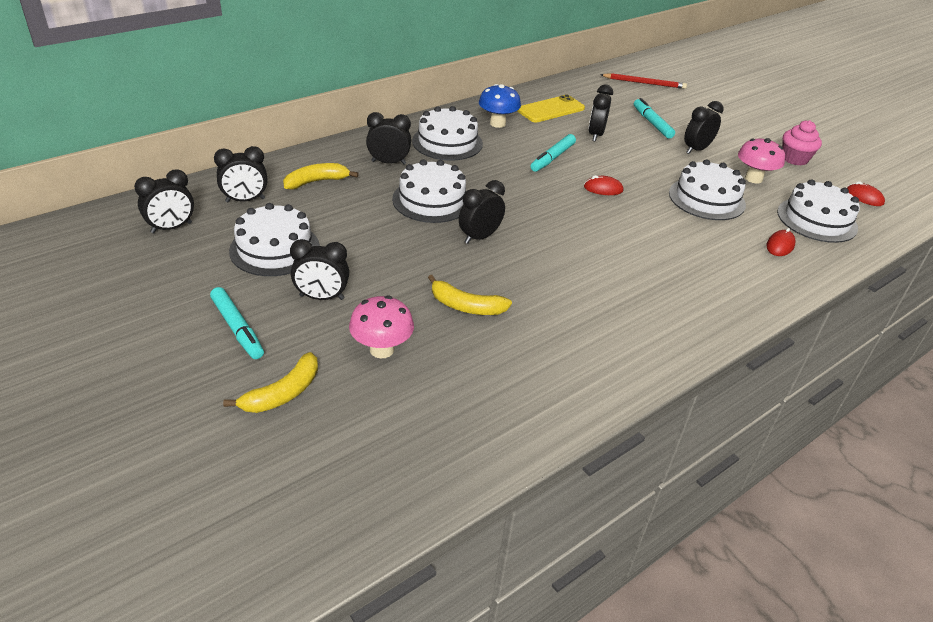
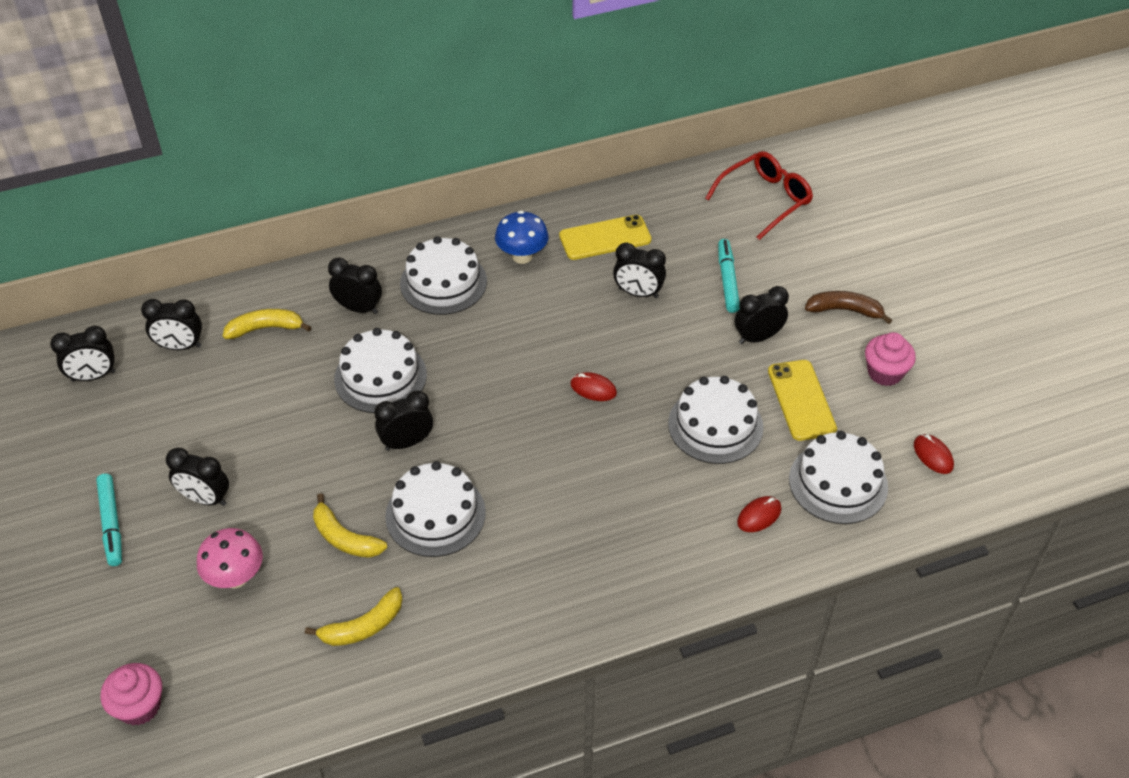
camera: 20 degrees right, 10 degrees up
yellow banana [223,352,318,413] -> yellow banana moved to [305,587,403,646]
white cake [229,203,320,276] -> white cake moved to [385,461,486,557]
turquoise marker [530,134,576,172] -> none
black clock [589,84,613,142] -> black clock turned 105 degrees counterclockwise [613,243,666,298]
red pencil [600,73,687,89] -> red glasses [705,151,813,240]
pink mushroom [738,138,785,184] -> yellow phone [768,360,837,441]
none -> pink cupcake [100,663,162,726]
none -> brown banana [805,291,892,324]

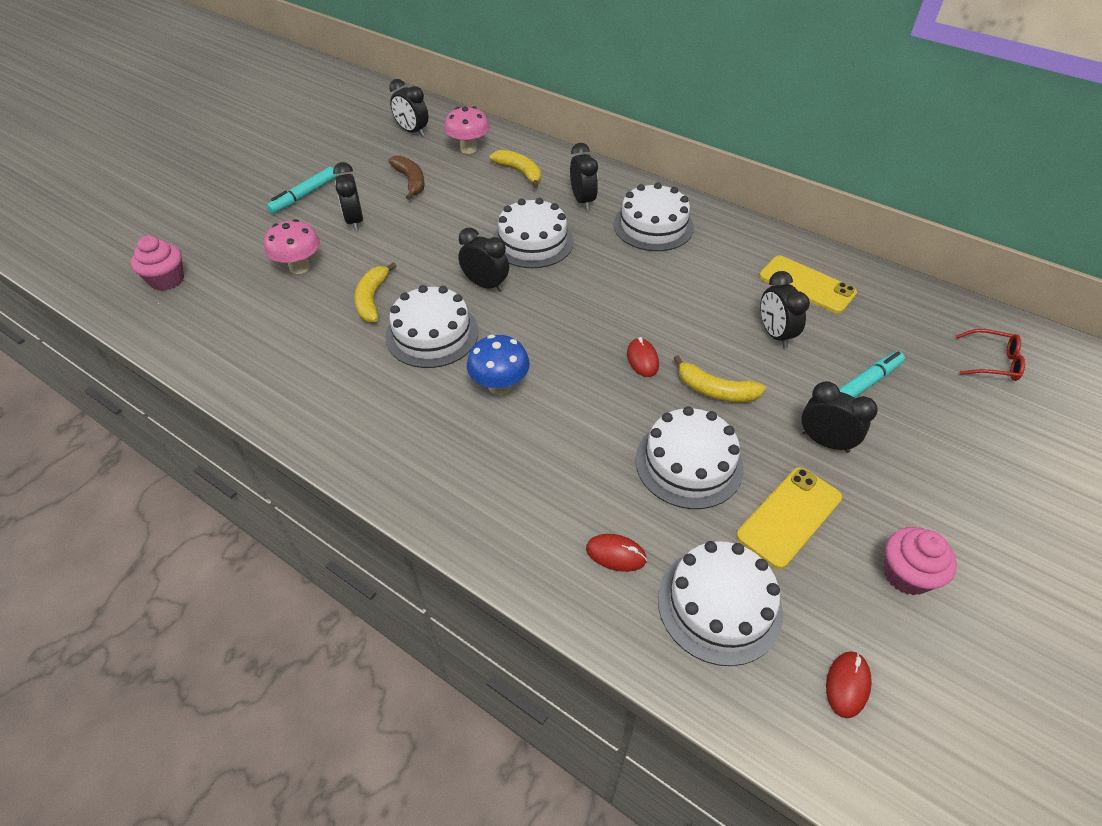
camera: 55 degrees right, 0 degrees up
black clock [141,299,202,350] -> pink mushroom [444,106,490,154]
yellow banana [305,587,403,646] -> yellow banana moved to [673,355,766,402]
blue mushroom [495,211,549,264] -> blue mushroom moved to [467,335,530,395]
red glasses [705,151,813,240] -> red glasses [956,329,1025,381], size x0.62
brown banana [805,291,892,324] -> brown banana moved to [388,155,425,200]

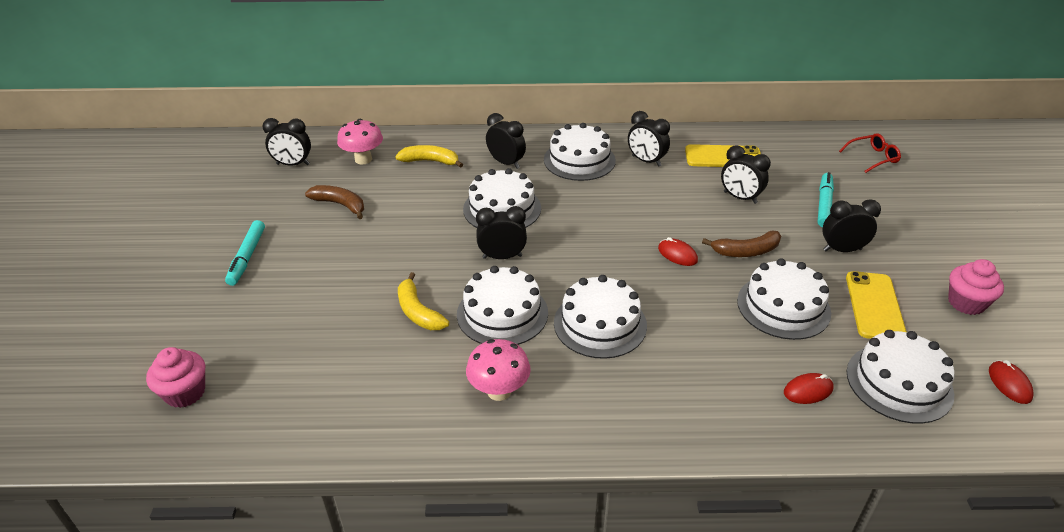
camera: 35 degrees left, 10 degrees down
pink mushroom [264,219,320,274] -> pink mushroom moved to [466,339,531,401]
black clock [333,162,363,231] -> black clock moved to [628,111,670,167]
blue mushroom [467,335,530,395] -> white cake [554,275,647,359]
yellow banana [673,355,766,402] -> brown banana [702,231,781,257]

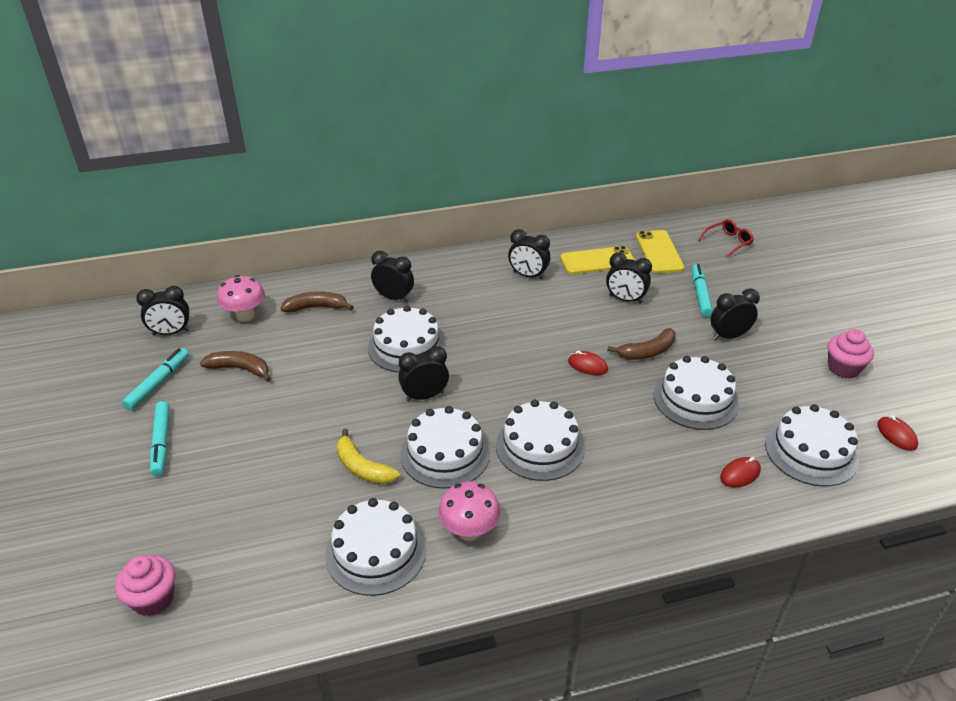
camera: 15 degrees left, 0 degrees up
yellow banana [395,145,463,168] -> brown banana [280,291,353,312]
white cake [544,123,616,181] -> white cake moved to [326,498,426,596]
yellow phone [846,271,907,339] -> yellow phone moved to [636,230,684,273]
none -> turquoise marker [122,348,189,410]

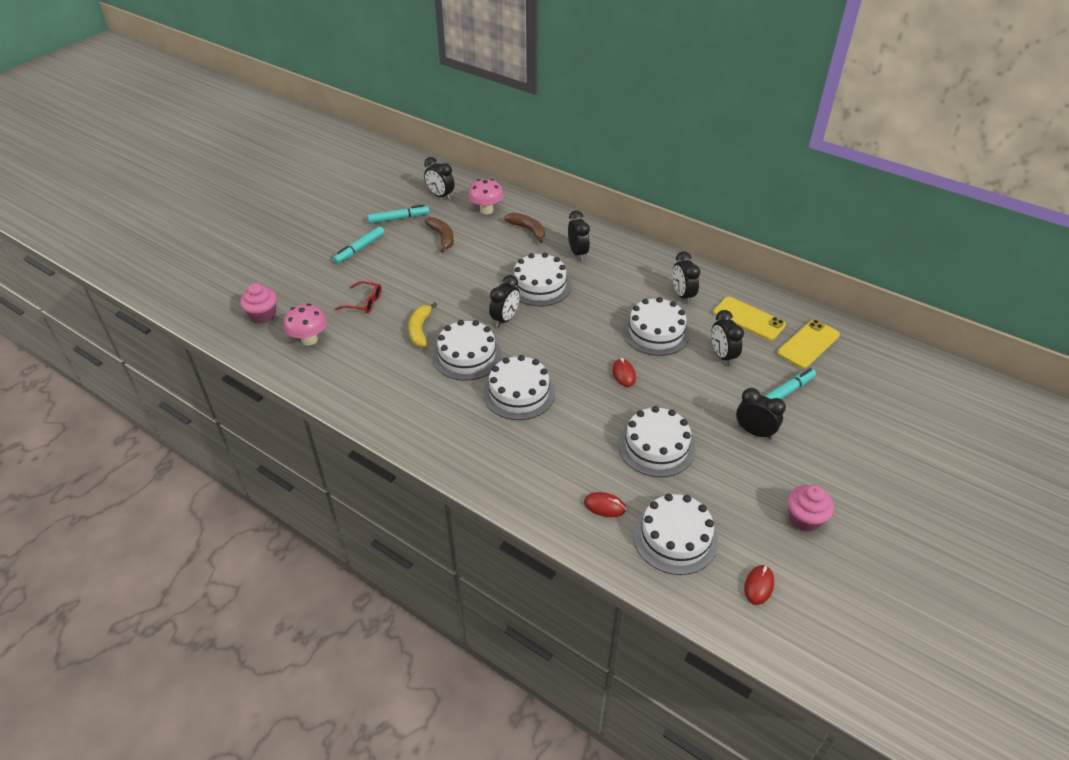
camera: 50 degrees right, 5 degrees up
white cake [326,498,426,596] -> white cake moved to [623,297,690,356]
black clock [398,346,449,401] -> black clock turned 90 degrees clockwise [489,275,520,327]
pink mushroom [438,481,501,541] -> pink mushroom moved to [284,304,327,346]
brown banana [607,328,675,360] -> none
red glasses [698,219,754,258] -> red glasses moved to [335,281,382,313]

